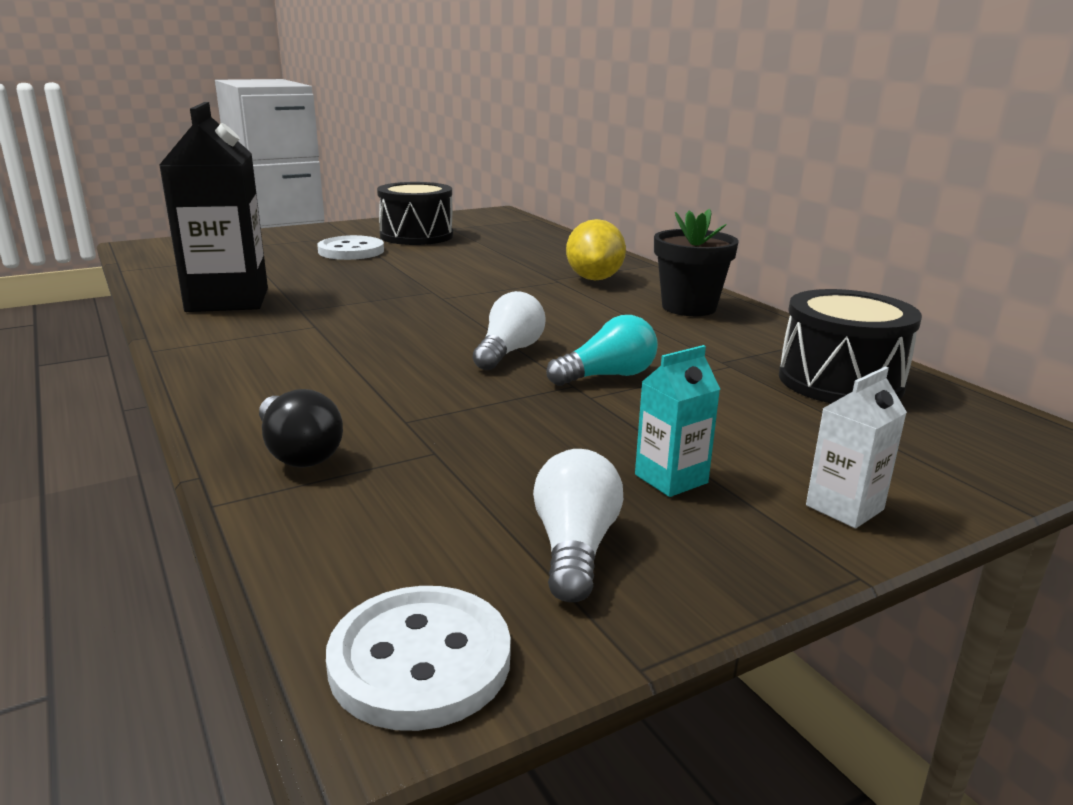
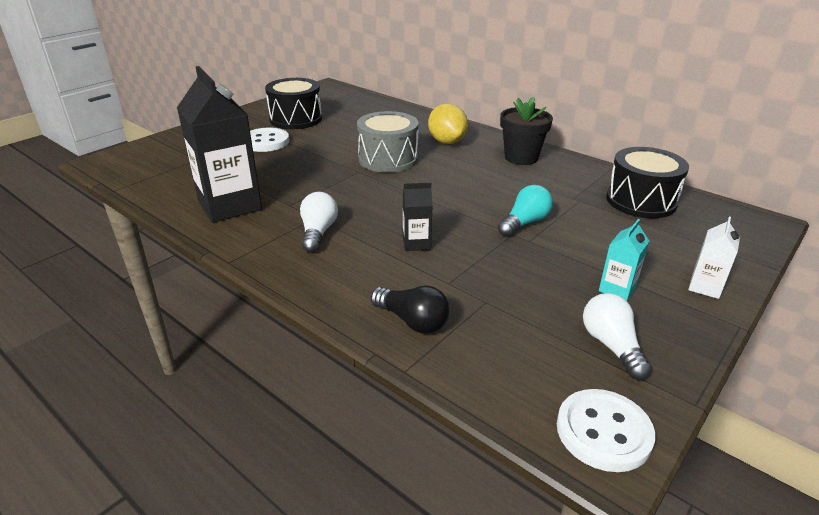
camera: 20 degrees left, 10 degrees up
white light bulb [473,291,546,370] -> white light bulb moved to [300,192,338,253]
none -> grey drum [357,111,419,173]
none -> black carton [403,183,433,251]

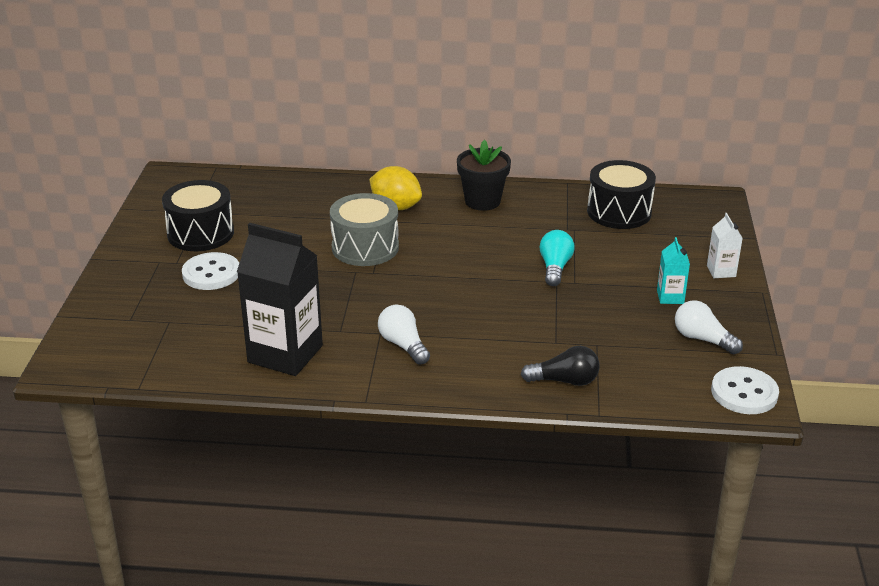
camera: 35 degrees left, 0 degrees up
black carton [403,183,433,251] -> none

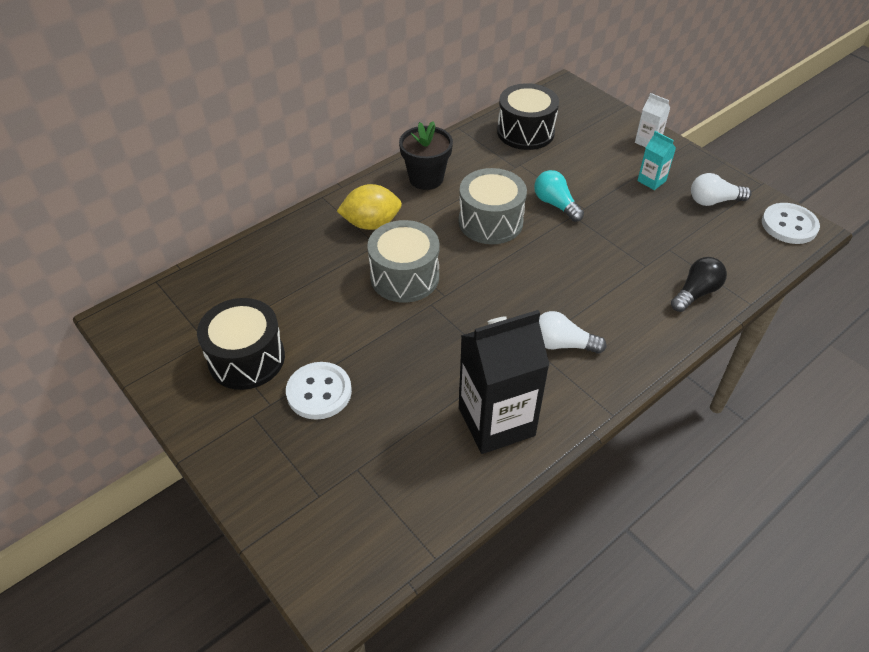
camera: 45 degrees left, 15 degrees up
none -> grey drum [459,168,527,244]

